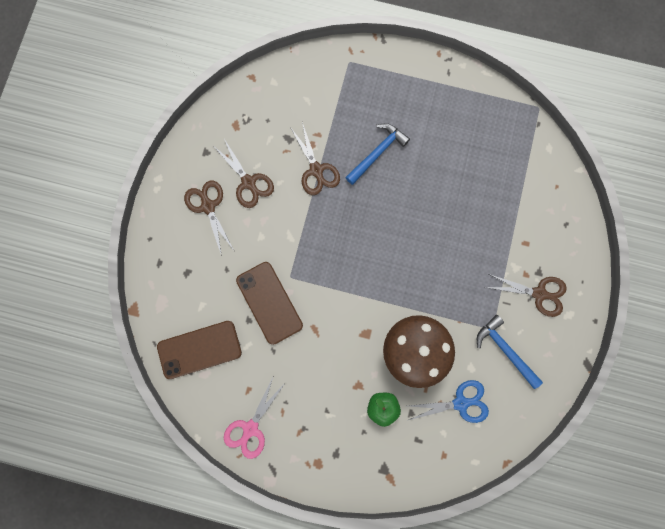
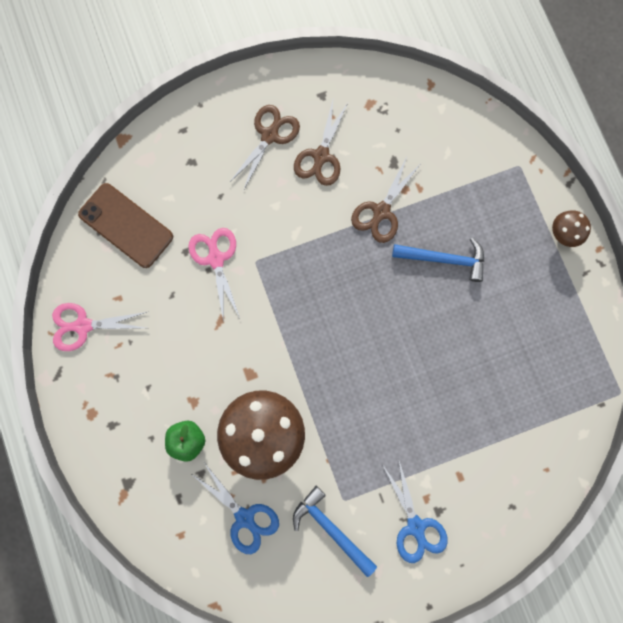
camera: 55 degrees right, 0 degrees up
brown phone [236,262,303,345] -> pink scissors [188,228,240,322]
blue hammer [477,315,543,389] -> blue hammer turned 60 degrees counterclockwise [293,486,377,577]
brown scissors [485,274,567,317] -> blue scissors [382,458,448,563]
none -> brown mushroom [552,211,591,247]

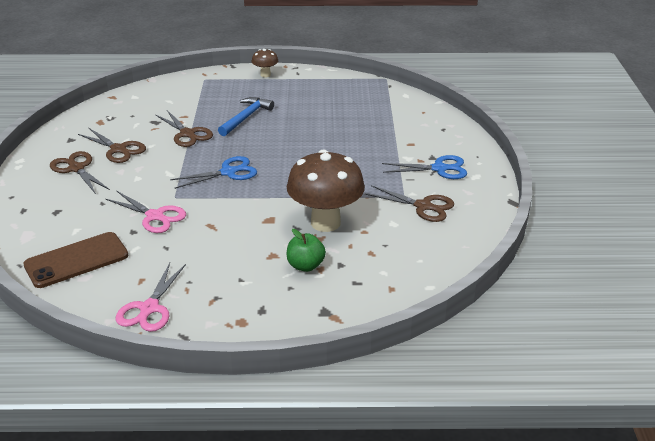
camera: 70 degrees left, 45 degrees down
pink scissors [188,228,240,322] -> pink scissors turned 150 degrees counterclockwise [106,191,186,233]
blue scissors [193,461,279,554] -> blue scissors moved to [170,156,257,189]
blue hammer [293,486,377,577] -> brown scissors [365,185,454,222]

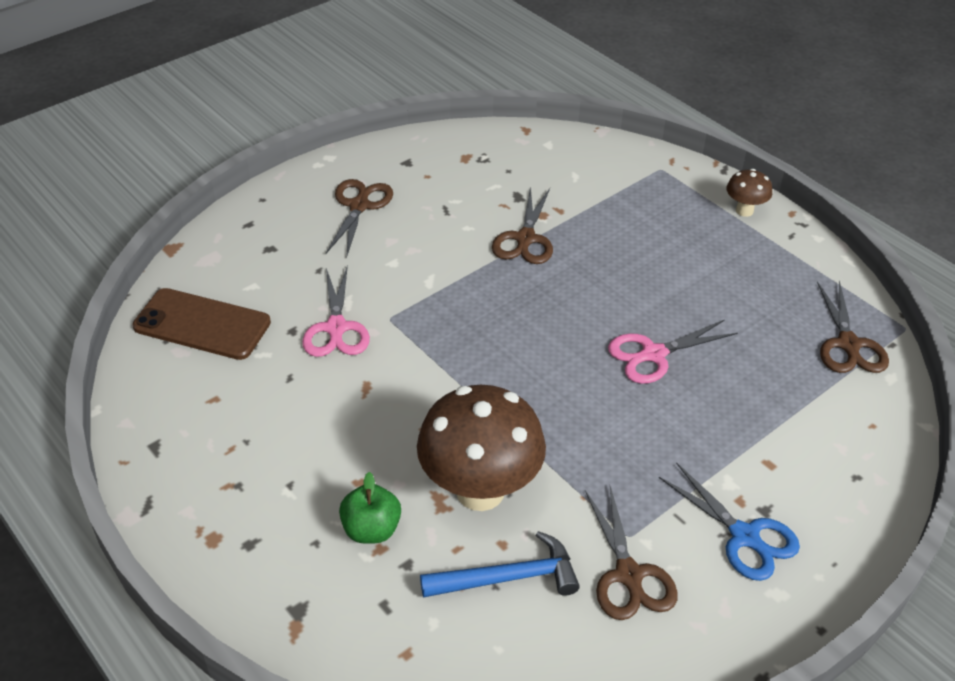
camera: 50 degrees right, 10 degrees up
brown scissors [78,128,146,163] -> brown scissors moved to [817,280,889,373]
pink scissors [115,263,186,332] -> pink scissors moved to [608,320,738,384]
blue scissors [170,156,257,189] -> none
blue hammer [218,97,274,136] -> blue hammer moved to [420,531,580,598]

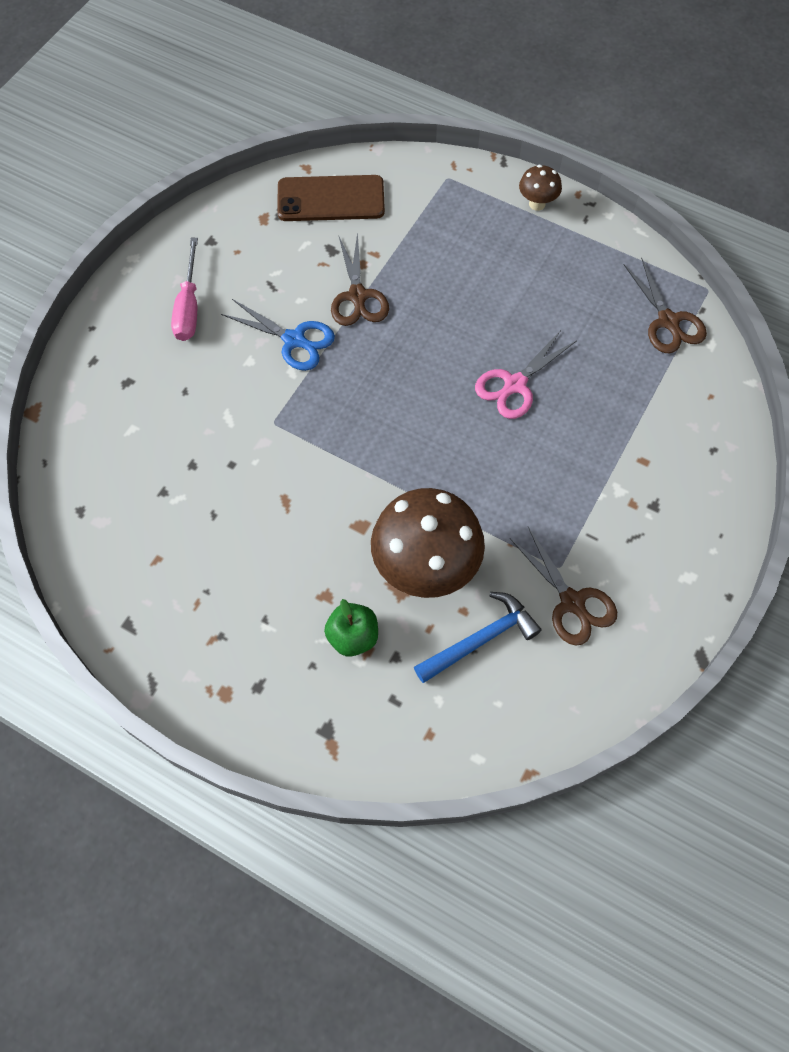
camera: 20 degrees left, 20 degrees up
brown phone [132,288,271,360] -> brown phone moved to [277,175,385,221]
pink scissors [302,265,370,357] -> none
brown scissors [326,179,393,258] -> pink screwdriver [171,238,198,341]
blue scissors [659,462,800,581] -> blue scissors moved to [221,299,335,371]

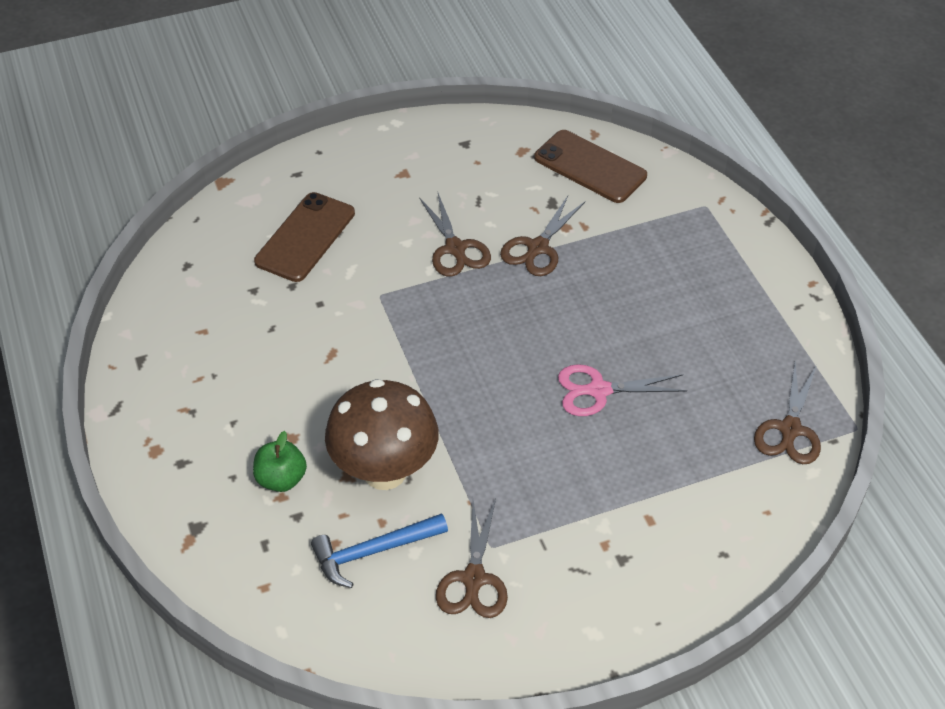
camera: 40 degrees right, 15 degrees down
pink screwdriver [171,238,198,341] -> none
blue scissors [221,299,335,371] -> brown scissors [419,193,491,277]
blue hammer [414,592,542,683] -> blue hammer turned 150 degrees clockwise [311,513,448,588]
brown mushroom [519,165,562,211] -> none
none -> brown phone [254,192,355,282]

